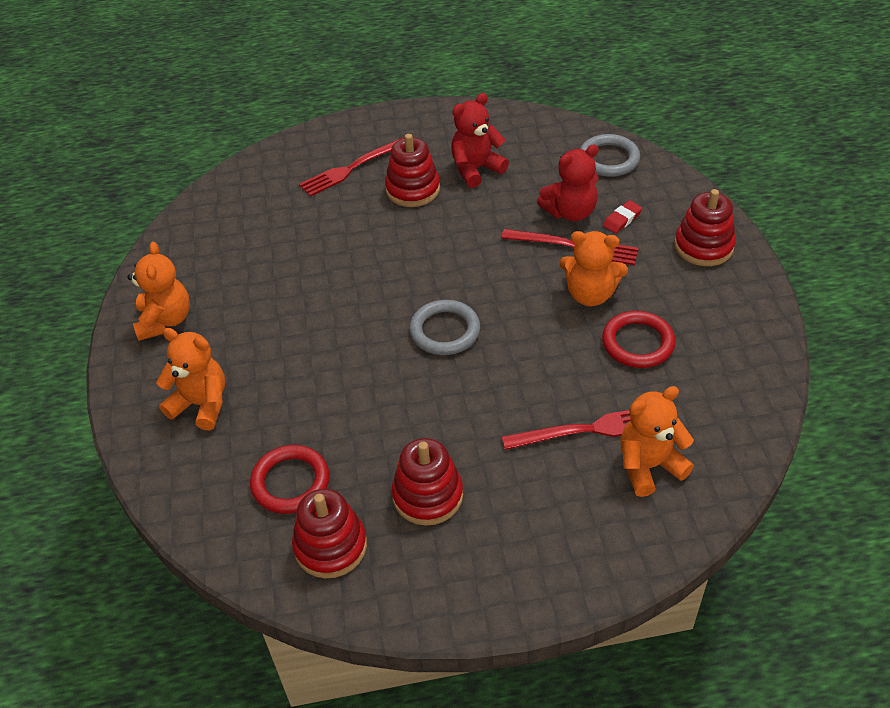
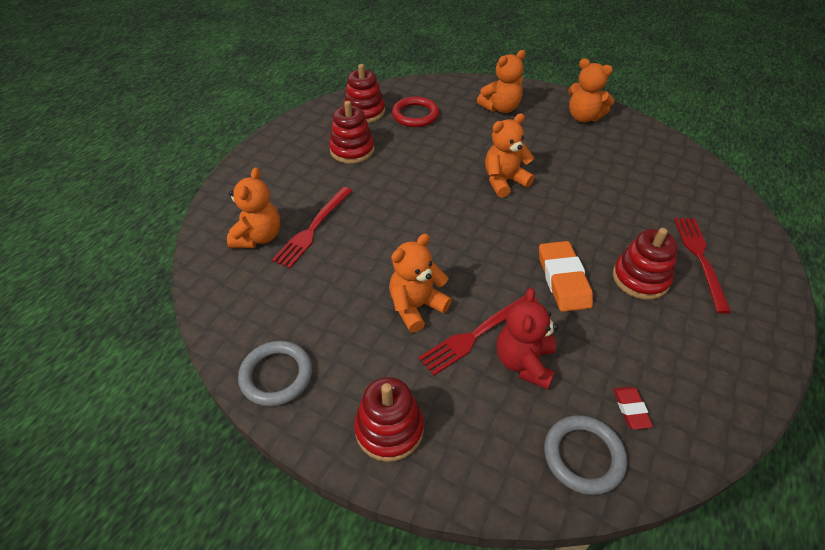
camera: 125 degrees right, 0 degrees up
grey ring [409,300,480,355] -> grey ring moved to [238,341,312,406]
red teddy bear [451,93,509,188] -> none
red ring [602,311,676,368] -> none
red eraser [603,200,642,233] -> red eraser moved to [613,387,653,430]
none -> orange teddy bear [485,113,534,198]
none -> orange eraser [539,241,593,312]

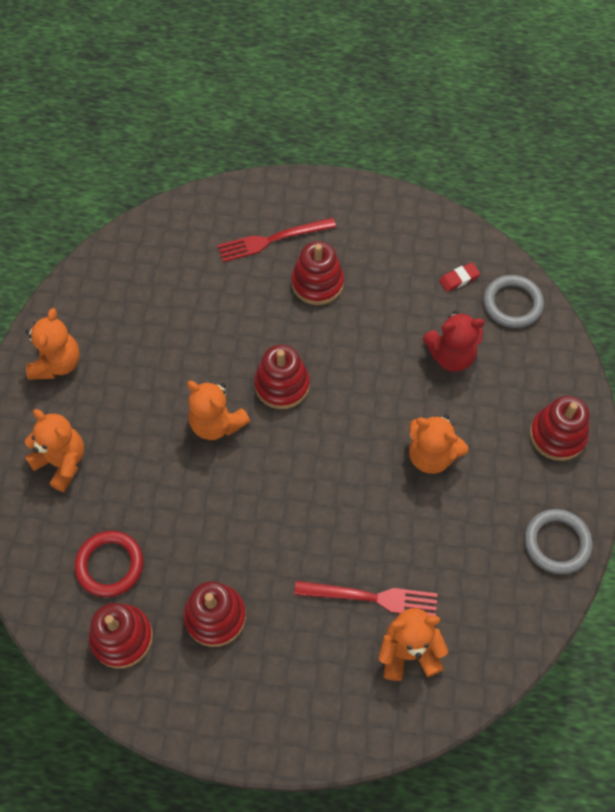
camera: 110 degrees left, 15 degrees up
red fork [419,295,538,376] -> none
orange eraser [539,241,593,312] -> none
none -> red stacking toy [254,344,310,409]

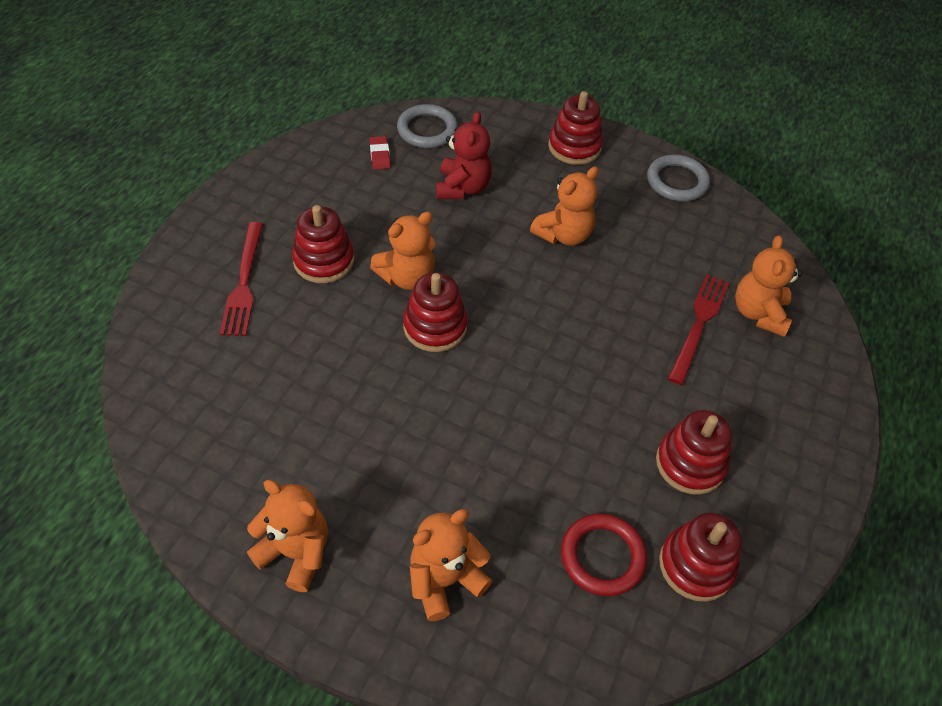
camera: 75 degrees left, 10 degrees down
orange teddy bear [187,381,250,440] -> orange teddy bear moved to [370,212,435,290]

